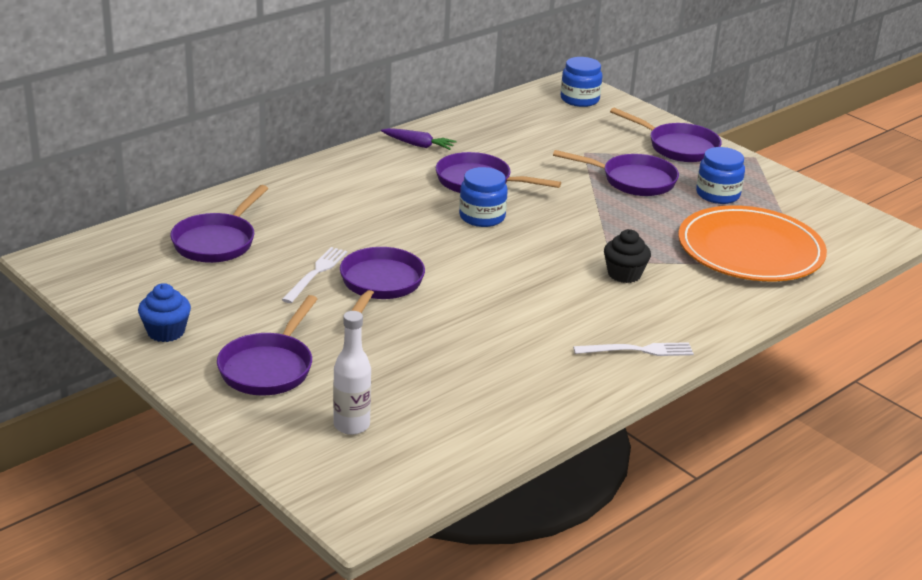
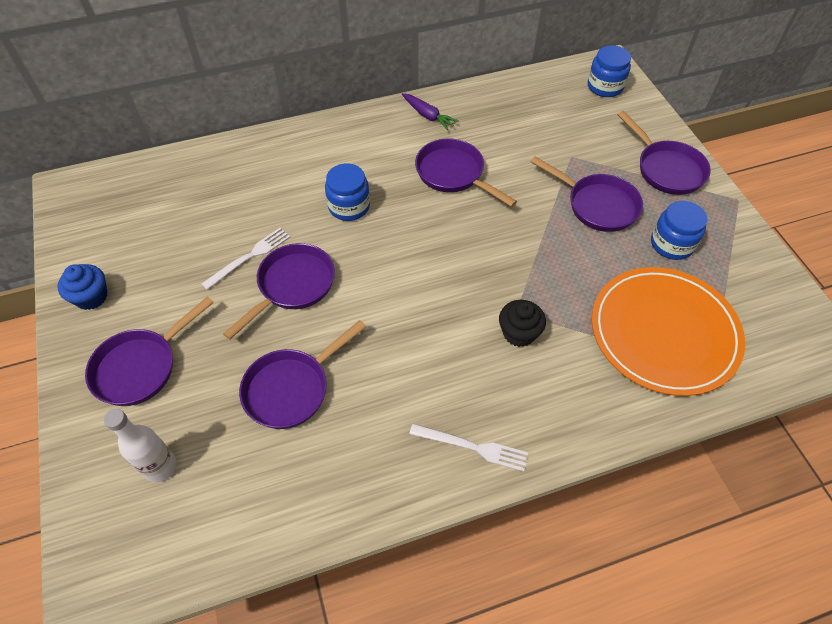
camera: 25 degrees right, 25 degrees up
purple pan [170,185,268,263] -> purple pan moved to [239,320,366,429]
blue jar [459,167,508,227] -> blue jar moved to [325,163,370,221]

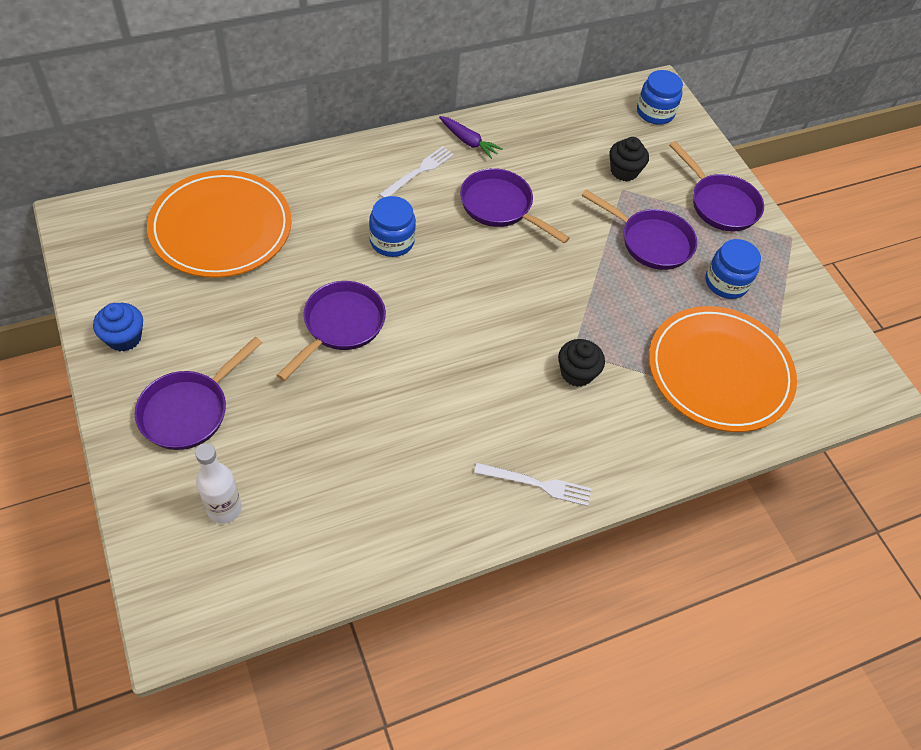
camera: 10 degrees left, 0 degrees up
white fork [201,228,290,290] -> white fork moved to [379,146,454,198]
purple pan [239,320,366,429] -> none
none -> orange plate [147,170,292,278]
none -> black cupcake [609,137,649,181]

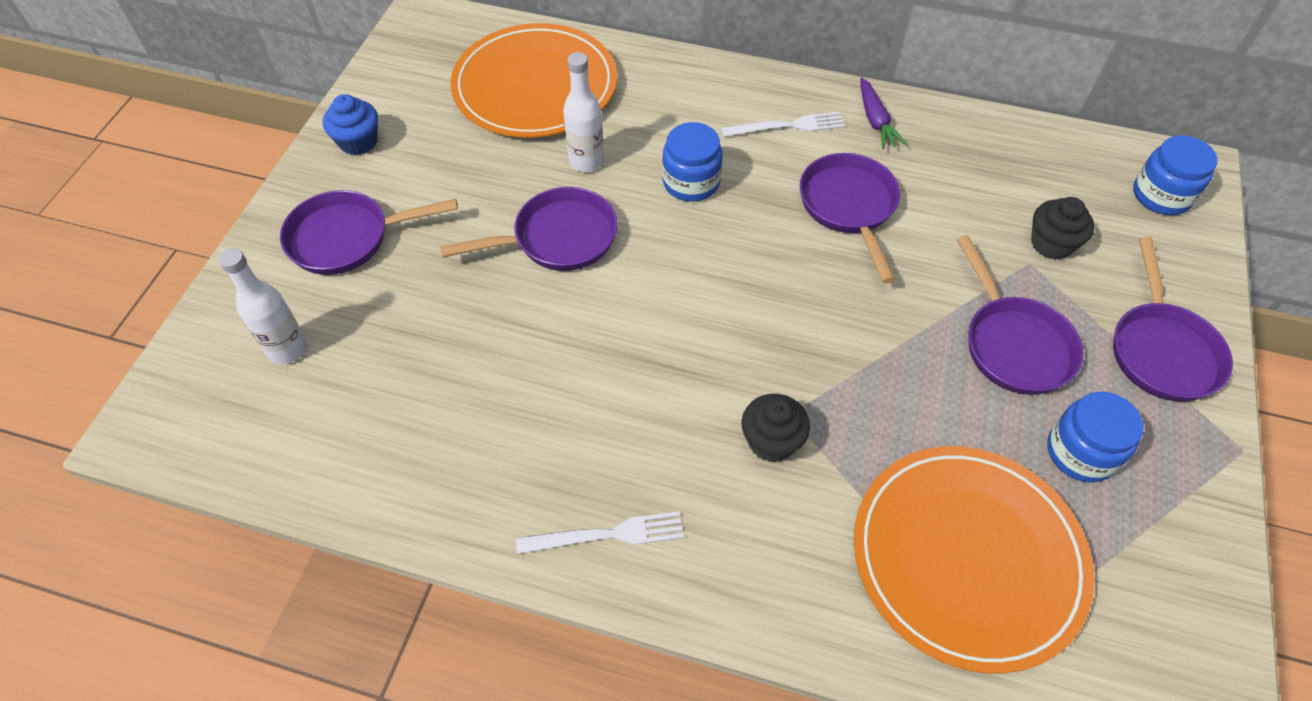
camera: 45 degrees right, 0 degrees up
white fork [474,463,592,506] -> white fork turned 60 degrees counterclockwise [516,511,684,554]
none -> white bottle [563,52,604,172]

